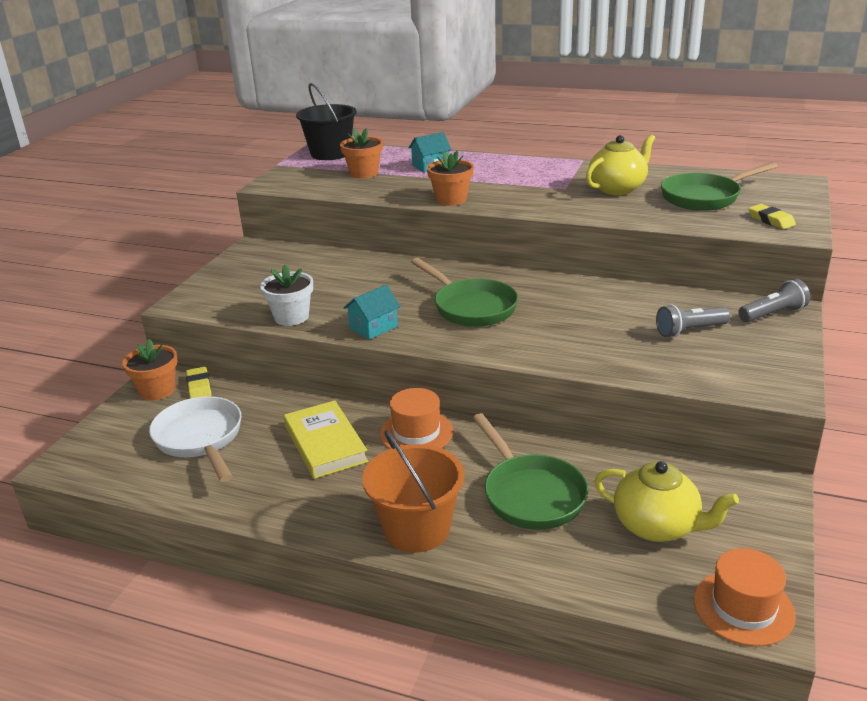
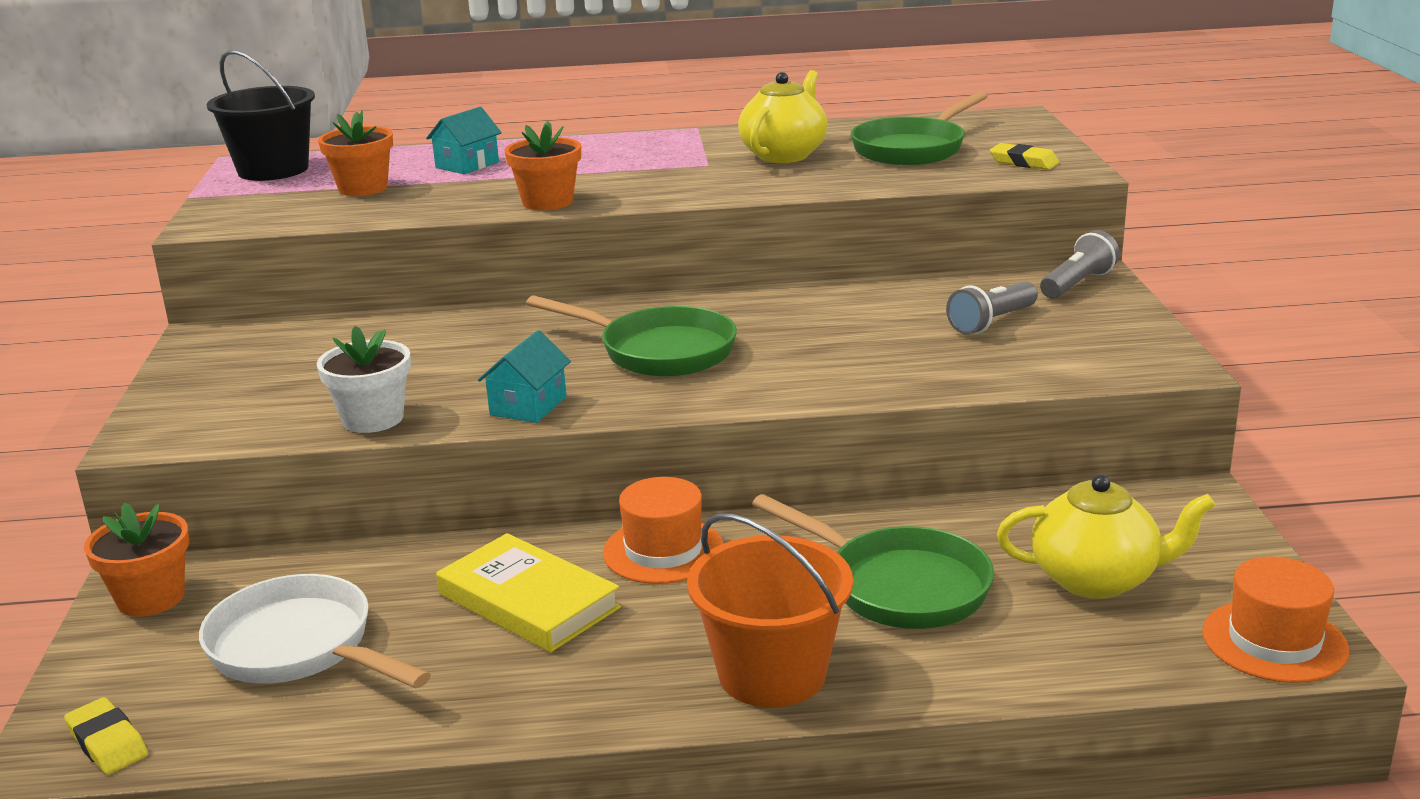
camera: 25 degrees left, 5 degrees down
yellow eraser [186,367,211,398] -> yellow eraser moved to [64,697,148,775]

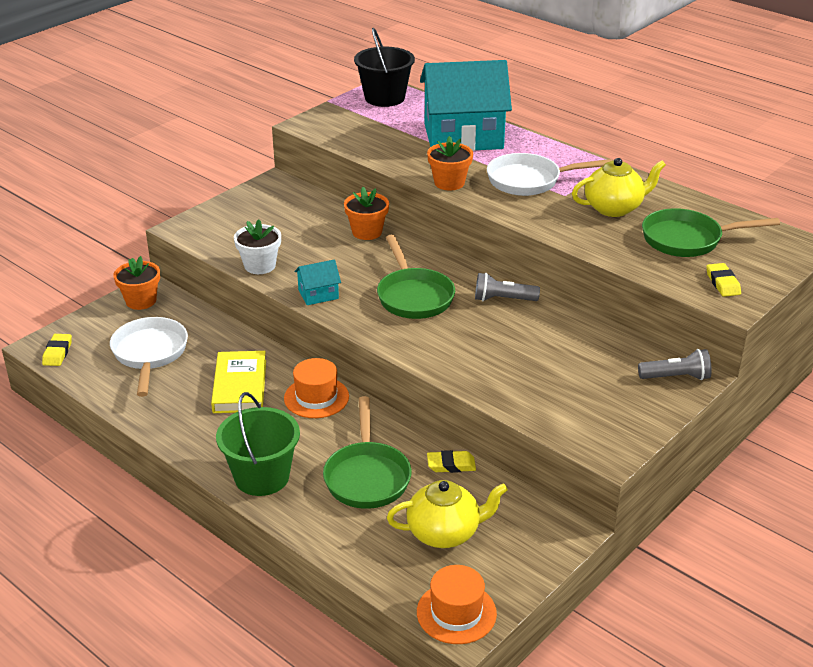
camera: 45 degrees right, 10 degrees up
orange flower pot [318,110,393,196] -> orange flower pot moved to [344,187,389,240]
turquoise house [426,107,502,174] -> turquoise house [420,60,512,151], size x2.43
orange bucket [687,513,853,708] -> green bucket [216,392,300,496]
grey flashlight [946,282,1038,335] -> grey flashlight moved to [475,273,540,301]
yellow teapot [997,475,1215,599] -> yellow teapot turned 60 degrees counterclockwise [387,480,508,548]
none -> yellow eraser [427,450,476,473]
none -> white pan [487,153,612,196]

